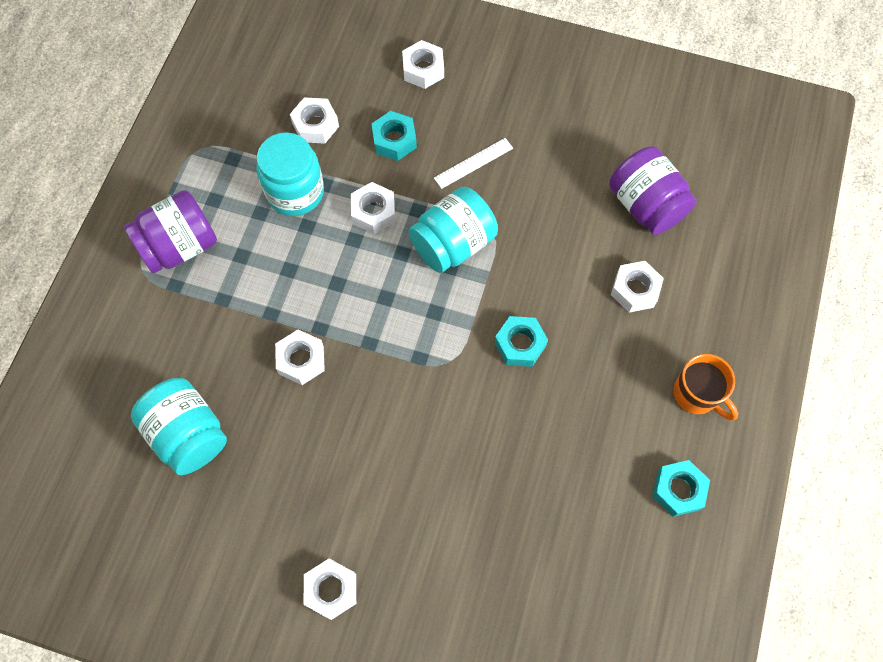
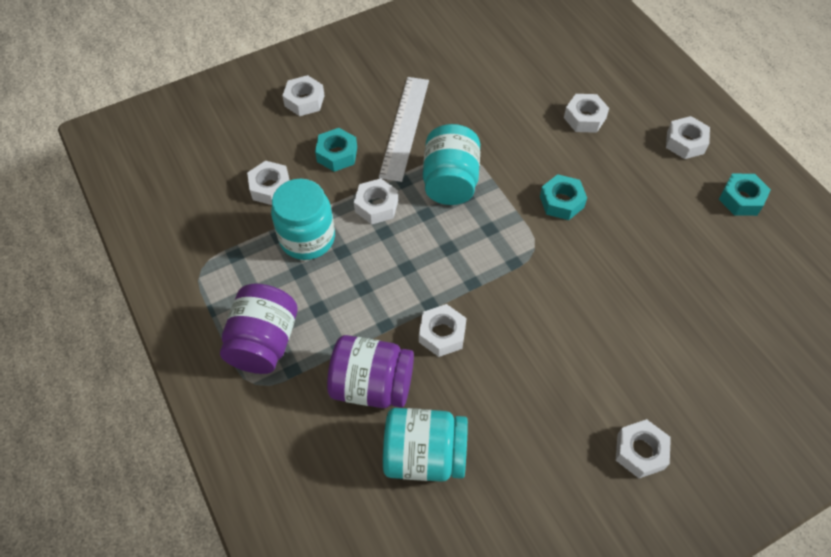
camera: 45 degrees left, 10 degrees down
white ruler [434,138,513,189] -> white ruler [379,77,429,182], size x1.78
purple jar [609,147,697,235] -> purple jar moved to [327,335,414,408]
orange mug [673,354,738,420] -> white nut [666,116,710,159]

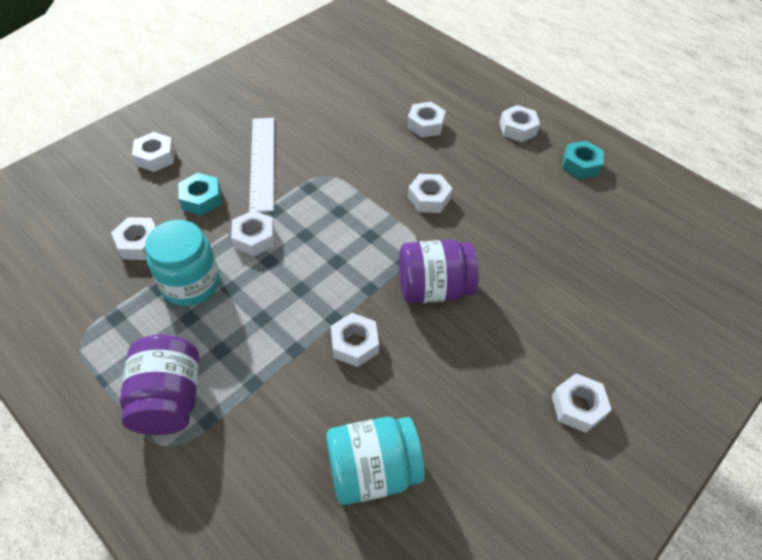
camera: 20 degrees left, 5 degrees down
purple jar [327,335,414,408] -> purple jar moved to [399,240,479,304]
turquoise jar [423,124,480,205] -> none
turquoise nut [540,174,587,220] -> white nut [408,174,453,213]

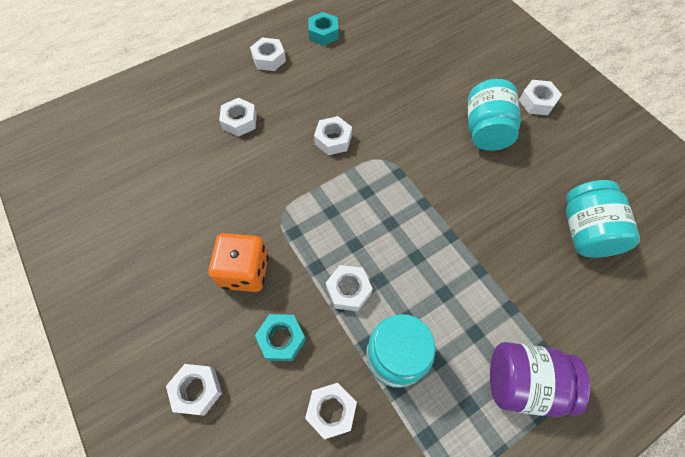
camera: 75 degrees left, 10 degrees up
white ruler [249,118,274,212] -> orange dice [209,233,269,292]
white nut [331,313,379,367] -> none
purple jar [399,240,479,304] -> none
none -> turquoise jar [468,79,521,151]

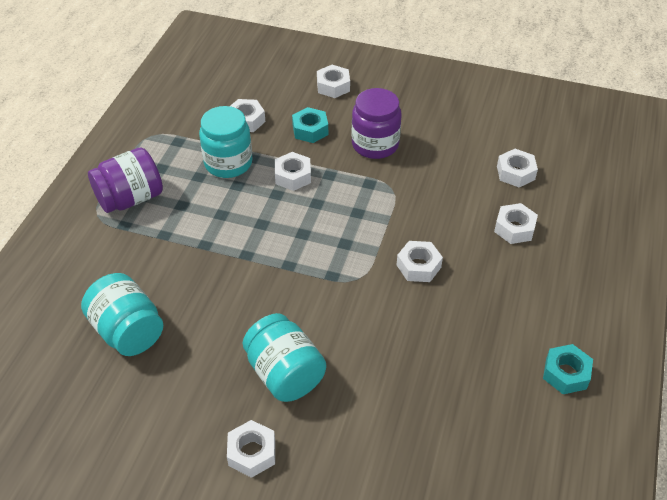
camera: 140 degrees right, 15 degrees down
orange dice [209,233,269,292] -> purple jar [351,88,401,159]
white nut [250,38,286,71] -> white nut moved to [497,149,538,187]

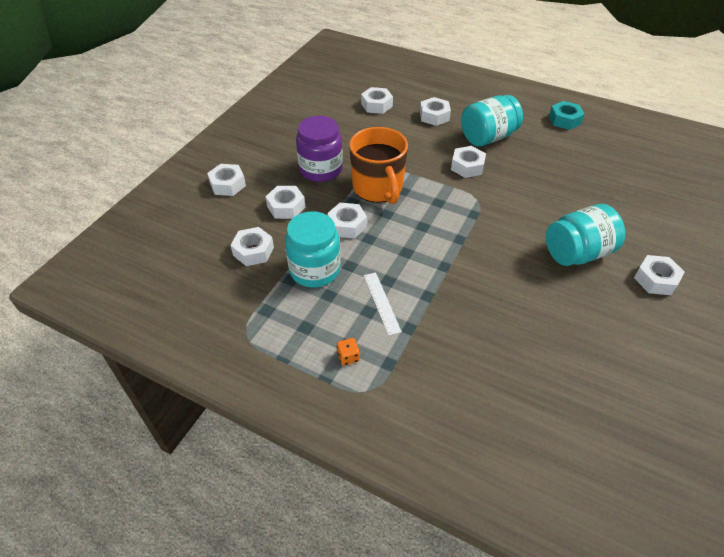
camera: 80 degrees left, 0 degrees up
turquoise jar [81,273,163,356] -> turquoise jar moved to [461,95,523,147]
purple jar [88,147,163,213] -> orange dice [337,338,360,366]
turquoise nut [292,107,328,143] -> white nut [266,186,305,219]
none -> orange mug [349,127,408,204]
none -> white ruler [364,272,402,336]

